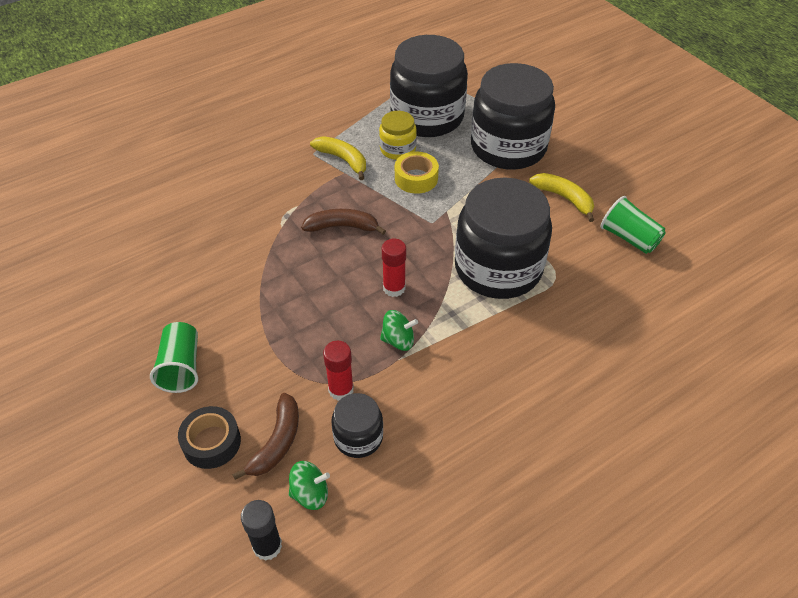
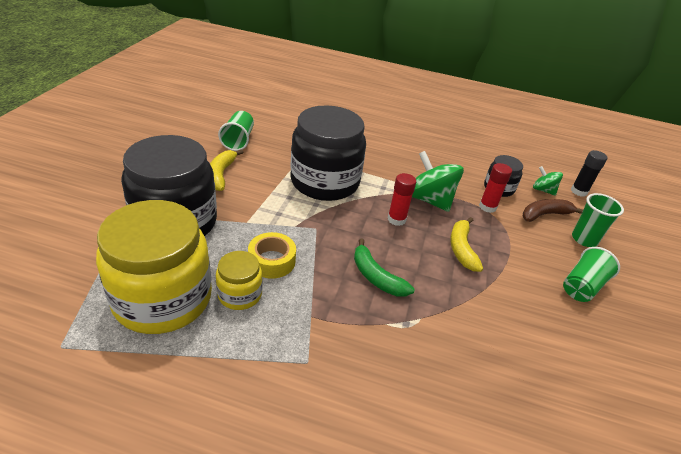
camera: 135 degrees left, 10 degrees down
black tape [178,406,241,469] -> green cup [572,193,624,247]
brown banana [301,209,386,235] -> green banana [354,238,415,297]
yellow banana [310,136,366,180] -> yellow banana moved to [450,217,483,272]
green spinning top [380,310,418,351] -> green spinning top [412,151,464,212], size x1.84
black jar [390,35,468,137] -> yellow jar [96,200,212,334]

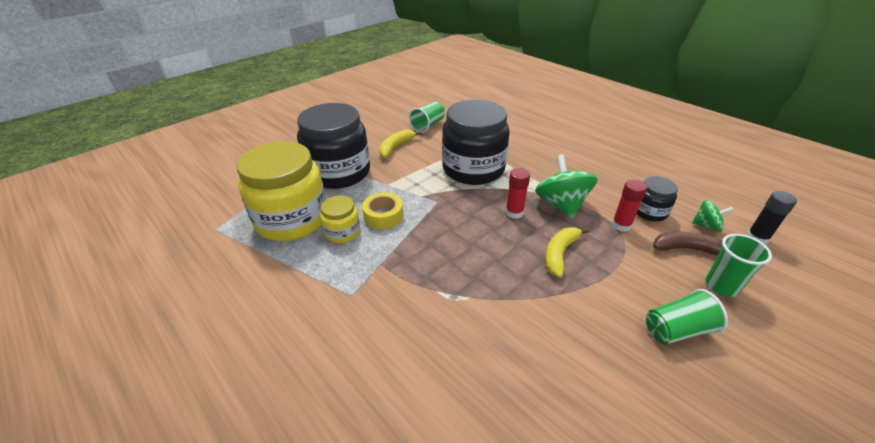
camera: 35 degrees right, 0 degrees up
green banana [354,238,415,297] -> none
green spinning top [533,166,563,196] -> green spinning top turned 120 degrees clockwise [692,200,733,232]

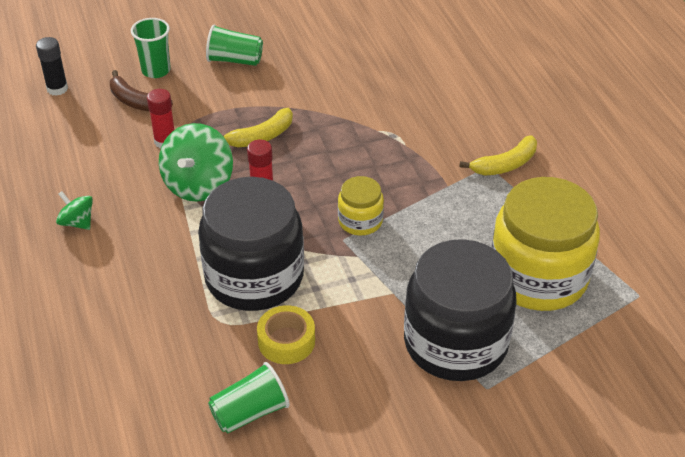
camera: 155 degrees left, 5 degrees up
yellow jar [320,195,360,243] -> yellow jar moved to [338,176,384,235]
yellow tape [362,193,403,229] -> yellow tape moved to [257,305,315,364]
yellow banana [379,129,422,158] -> yellow banana moved to [459,135,537,176]
black jar [637,176,678,221] -> none
green spinning top [692,200,733,232] -> green spinning top moved to [56,191,93,230]

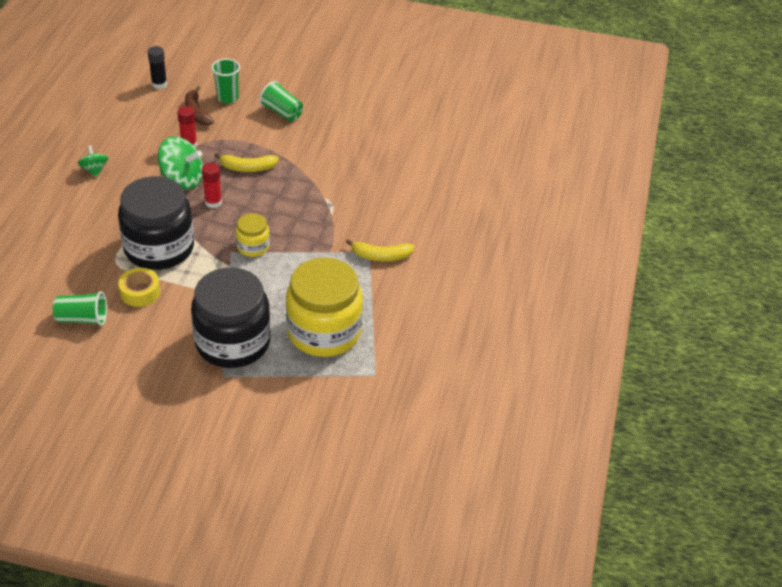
camera: 30 degrees right, 0 degrees up
green spinning top [159,123,233,202] -> green spinning top turned 120 degrees counterclockwise [158,136,203,190]

